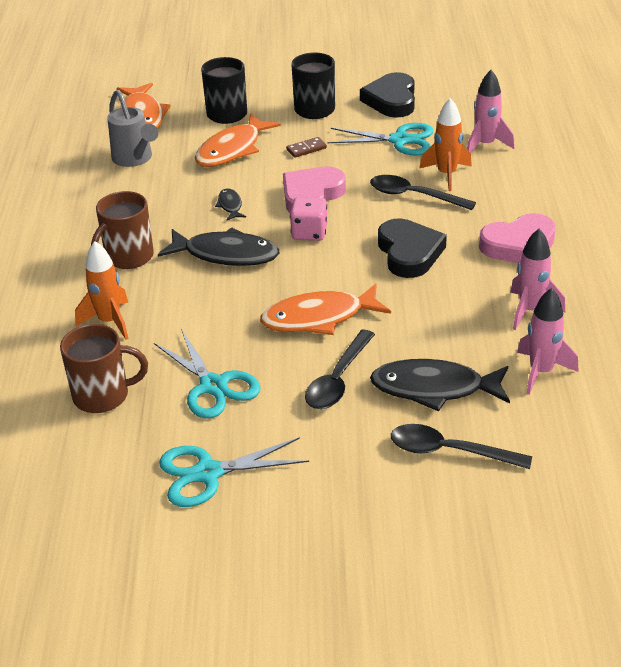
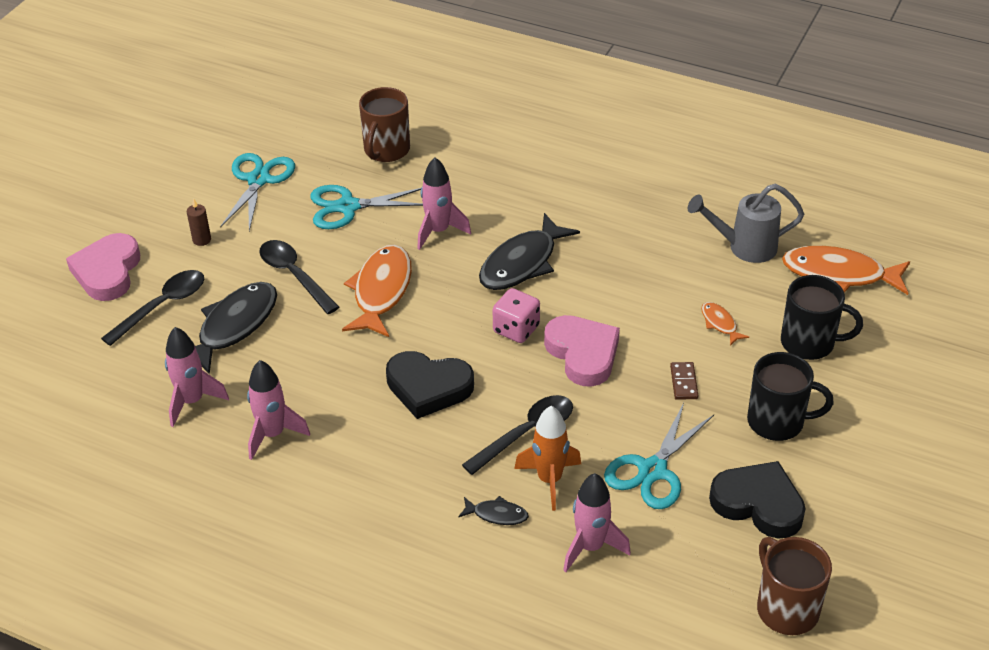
camera: 115 degrees right, 5 degrees up
orange rocket [75,241,129,340] -> none
brown mug [91,191,154,269] -> brown mug moved to [757,537,832,635]
orange fish [195,113,281,167] -> orange fish [701,302,749,346], size x0.47
black fish [215,188,246,221] -> black fish moved to [458,496,529,525]
pink heart [479,213,556,263] -> pink heart moved to [66,233,140,301]
none -> brown candle [187,199,211,246]
none -> pink rocket [417,157,471,250]

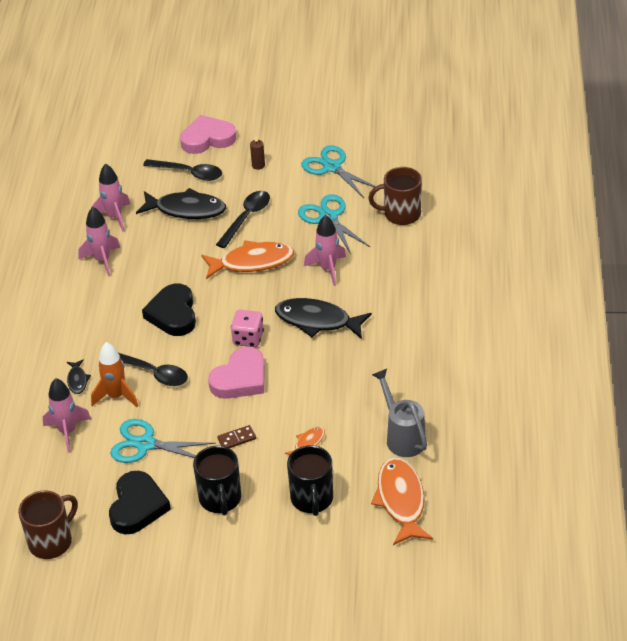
camera: 70 degrees right, 0 degrees up
turquoise scissors [220,153,295,231] -> turquoise scissors turned 120 degrees counterclockwise [301,145,376,198]

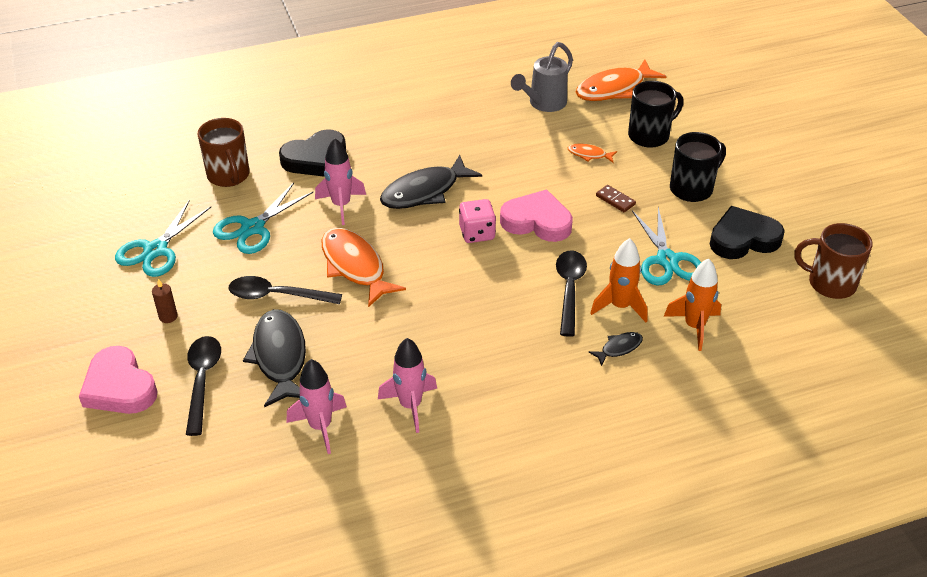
camera: 115 degrees left, 0 degrees up
pink rocket [43,378,91,453] -> orange rocket [664,258,721,351]
black heart [142,284,196,336] -> black heart moved to [279,129,346,177]
black fish [275,298,372,339] -> black fish turned 60 degrees clockwise [380,155,482,209]

